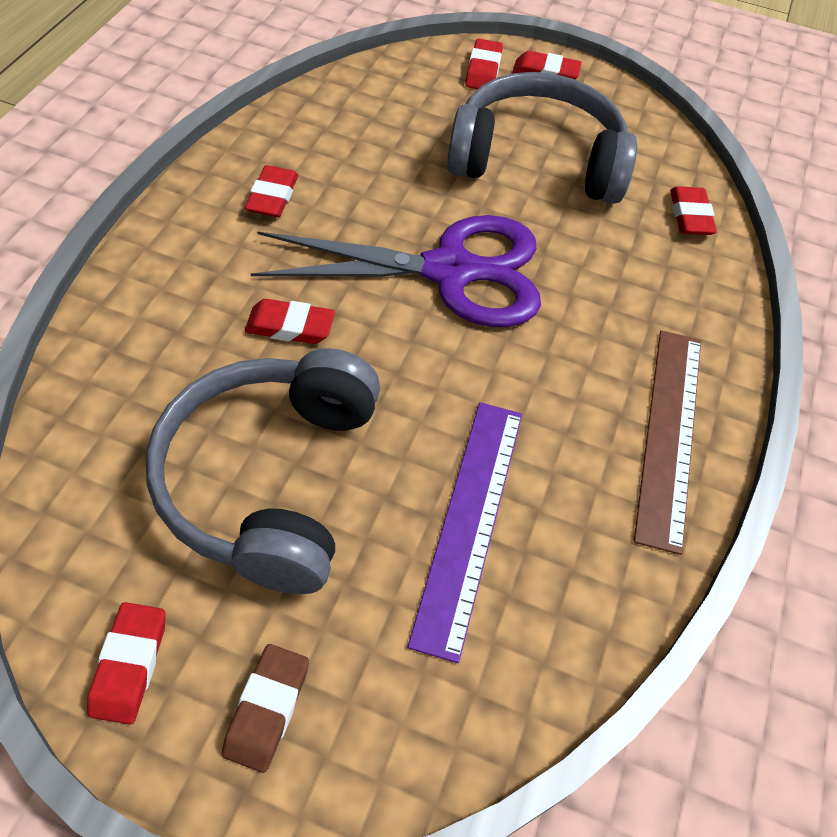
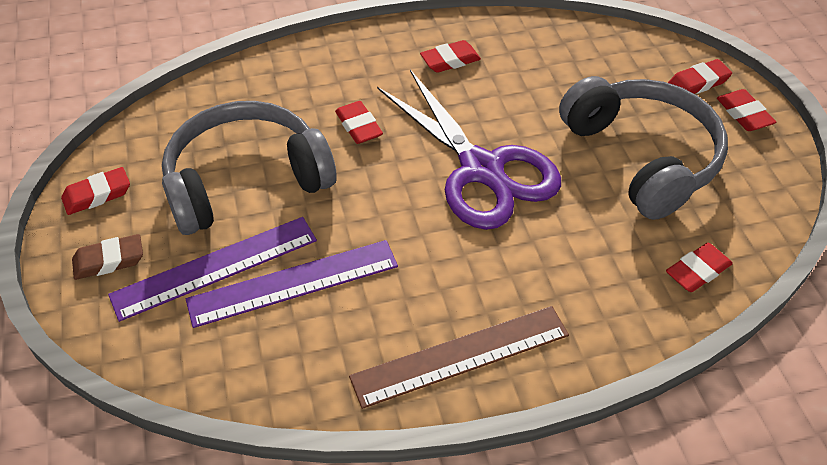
camera: 60 degrees right, 5 degrees down
none -> purple ruler [108,217,317,322]

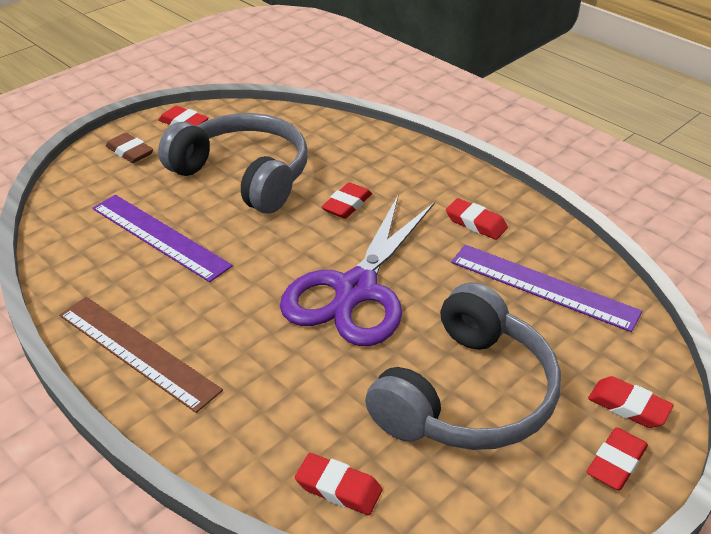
camera: 60 degrees right, 10 degrees down
purple ruler [108,217,317,322] -> purple ruler moved to [451,245,642,332]

